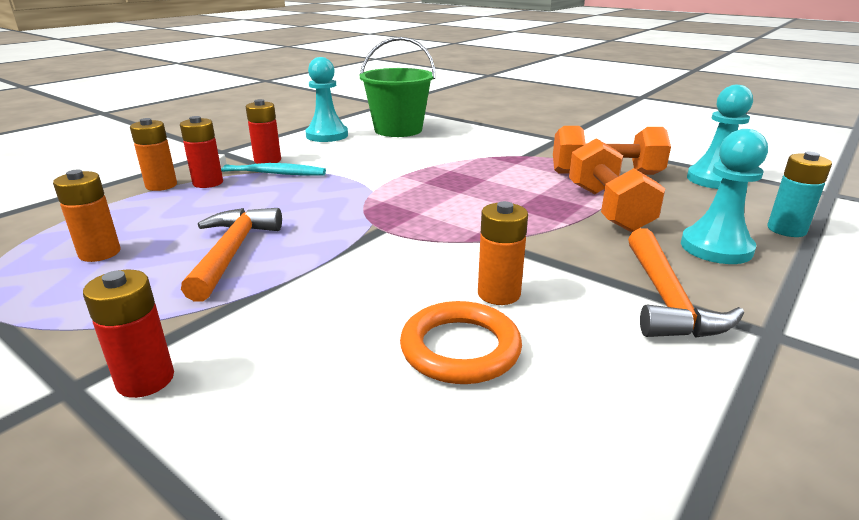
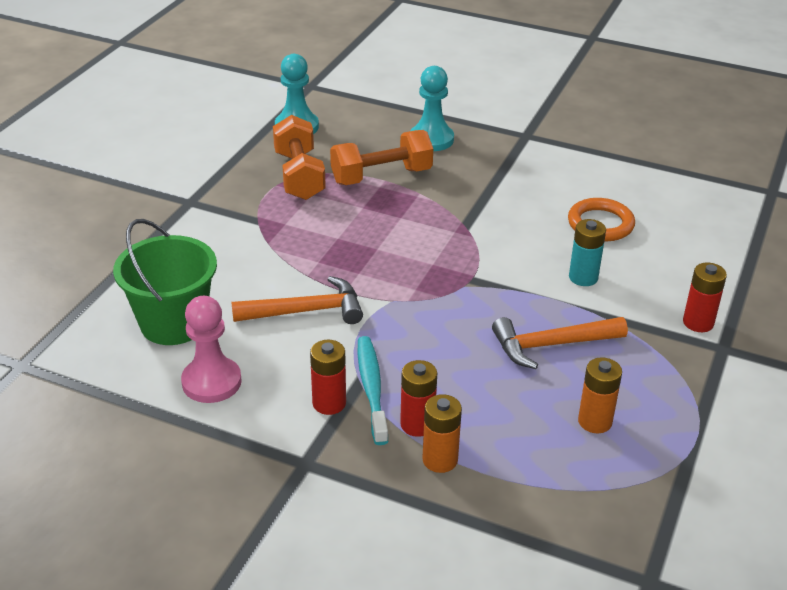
camera: 105 degrees left, 10 degrees up
turquoise pawn [305,57,348,142] -> pink pawn [181,296,242,403]
orange battery [478,201,528,305] -> none
orange hammer [628,228,744,338] -> orange hammer moved to [231,276,363,324]
turquoise battery [767,152,832,237] -> turquoise battery moved to [569,219,606,286]

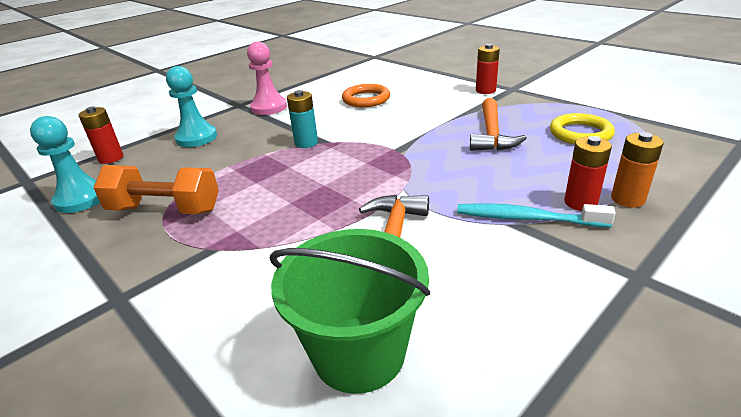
camera: 65 degrees left, 5 degrees down
pink pawn [181,296,242,403] -> pink pawn moved to [247,42,287,115]
red battery [310,340,346,415] -> red battery moved to [78,106,123,164]
orange dumbbell [330,130,433,185] -> none
turquoise battery [569,219,606,286] -> turquoise battery moved to [287,90,318,148]
orange battery [578,357,622,433] -> yellow ring [550,113,615,144]

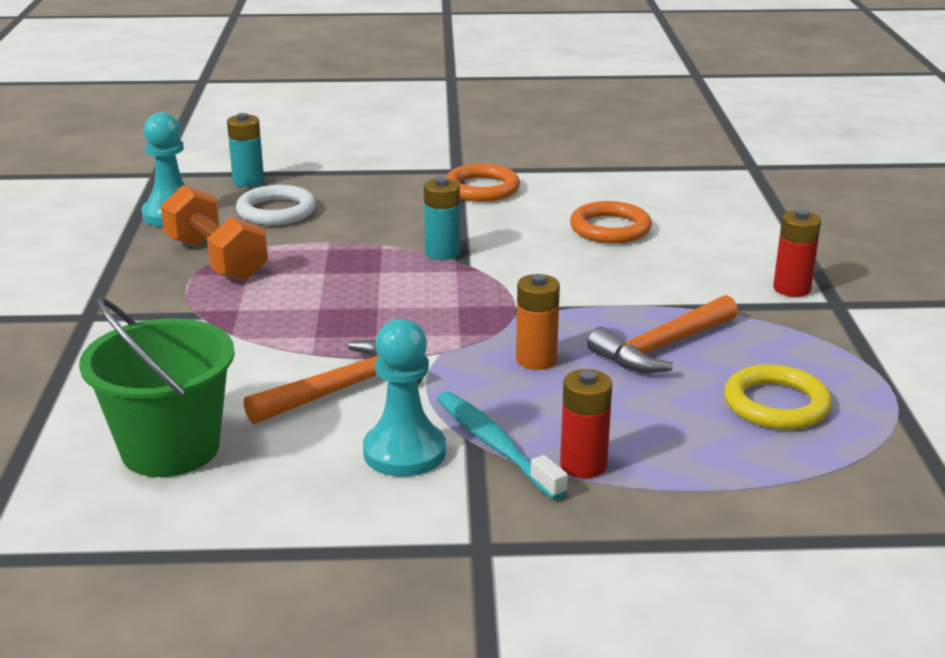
camera: 40 degrees right, 5 degrees down
red battery [78,106,123,164] -> turquoise battery [227,113,264,187]
turquoise pawn [166,66,217,147] -> turquoise pawn moved to [363,318,446,477]
pink pawn [247,42,287,115] -> orange ring [445,164,520,202]
orange battery [611,132,664,208] -> orange battery moved to [516,274,560,370]
none -> white ring [236,185,316,225]

